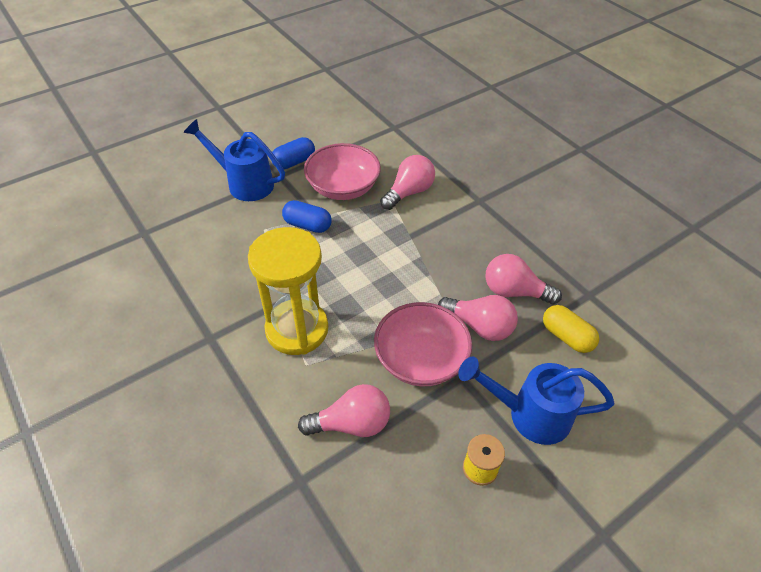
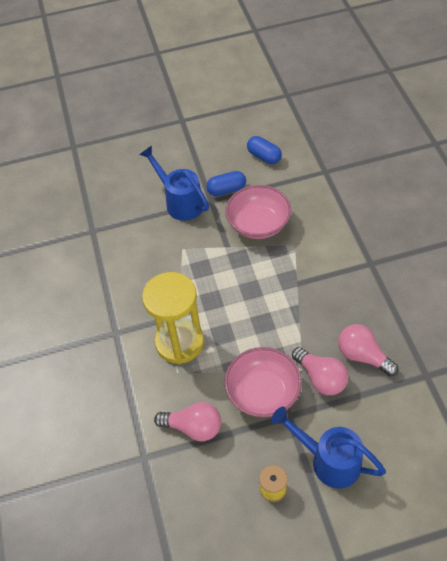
camera: 25 degrees right, 5 degrees up
blue capsule [282,200,332,233] -> blue capsule moved to [247,136,282,164]
pink light bulb [380,155,435,210] -> none
yellow capsule [543,305,599,353] -> none

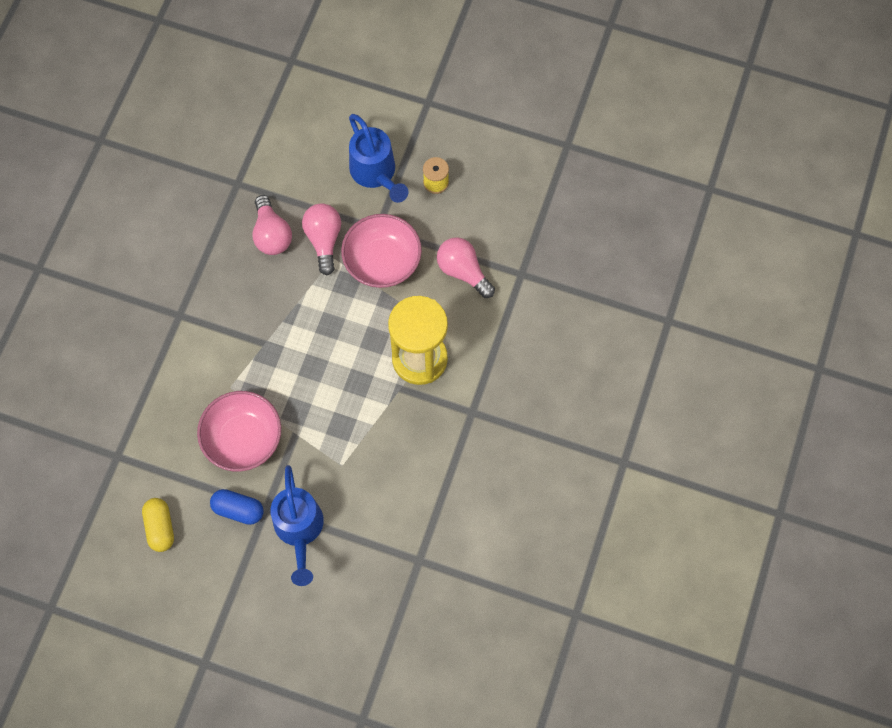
camera: 150 degrees left, 15 degrees up
blue capsule [247,136,282,164] -> yellow capsule [142,498,174,552]

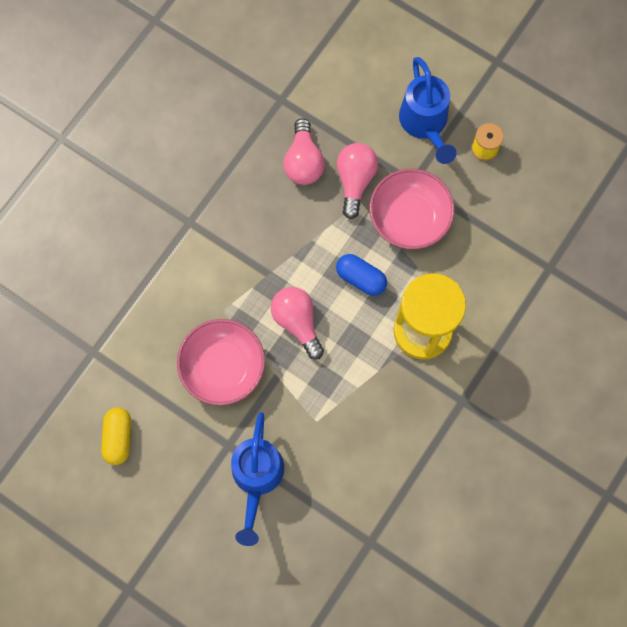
camera: 15 degrees right, 5 degrees up
blue capsule [210,489,264,525] -> blue capsule moved to [336,254,387,296]
pink light bulb [437,237,495,298] -> pink light bulb moved to [271,287,324,360]

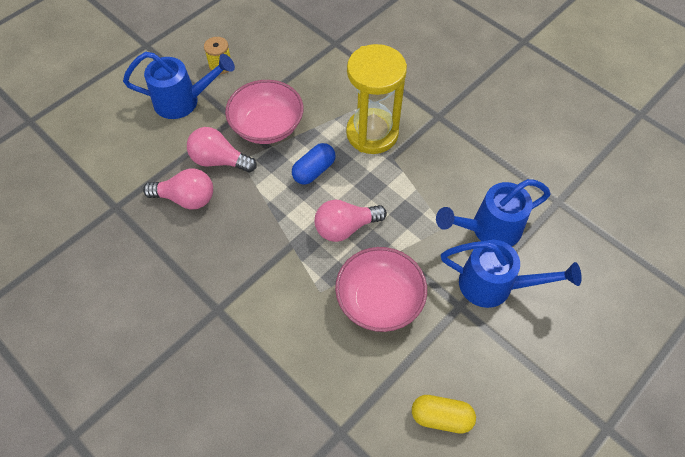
camera: 80 degrees left, 15 degrees down
none -> blue watering can [436,179,551,246]

